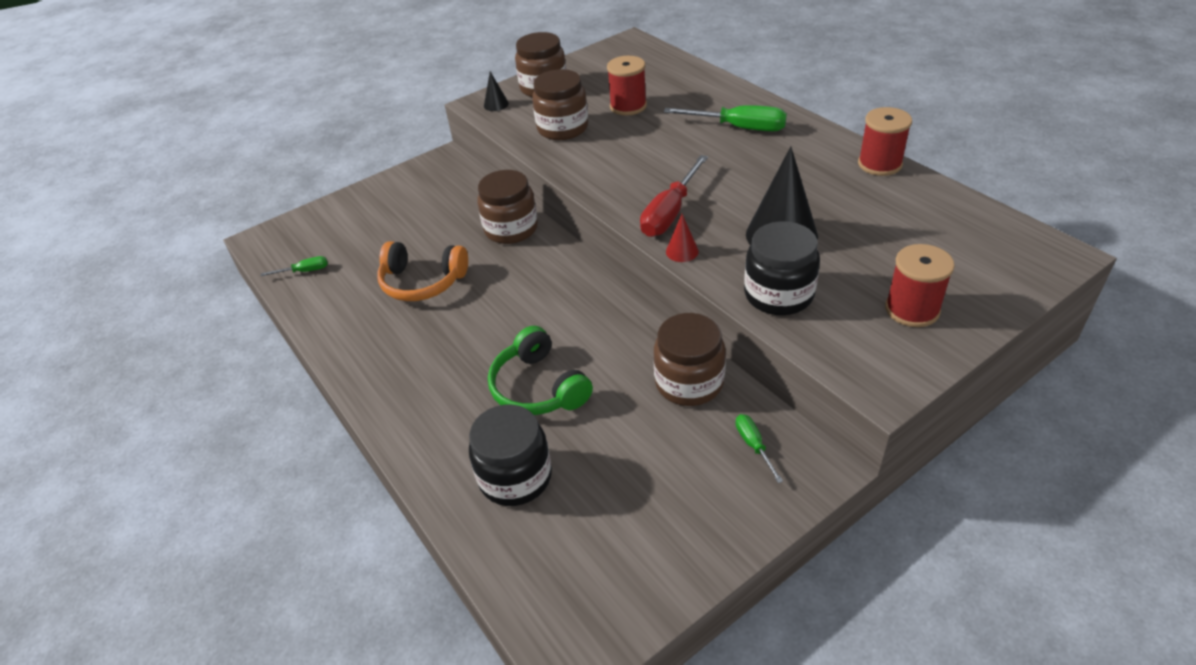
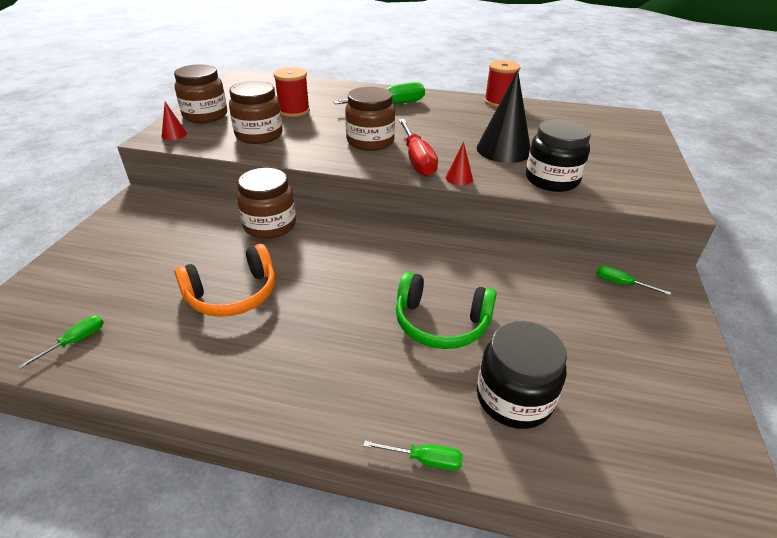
camera: 45 degrees left, 5 degrees down
black cone [484,72,509,111] -> red cone [162,101,187,140]
brown jar [654,313,726,406] -> brown jar moved to [345,87,395,151]
red spool [885,244,955,327] -> none
none -> green screwdriver [363,441,463,471]

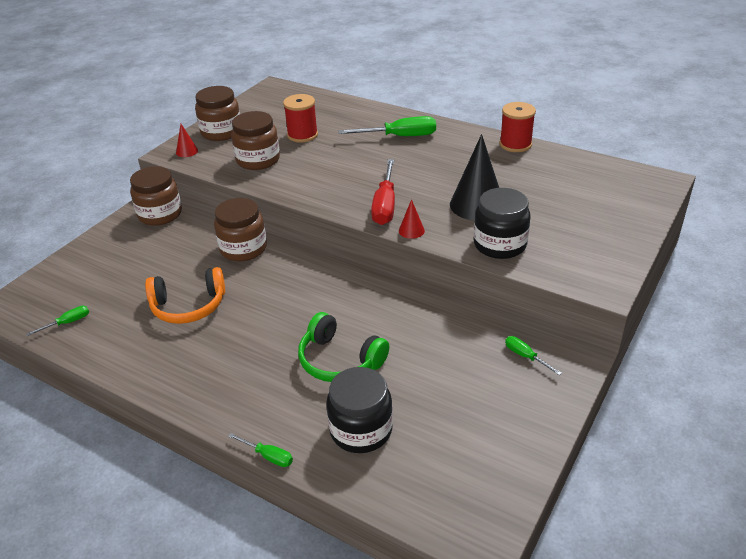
camera: 20 degrees right, 0 degrees up
brown jar [345,87,395,151] -> brown jar moved to [130,166,182,226]

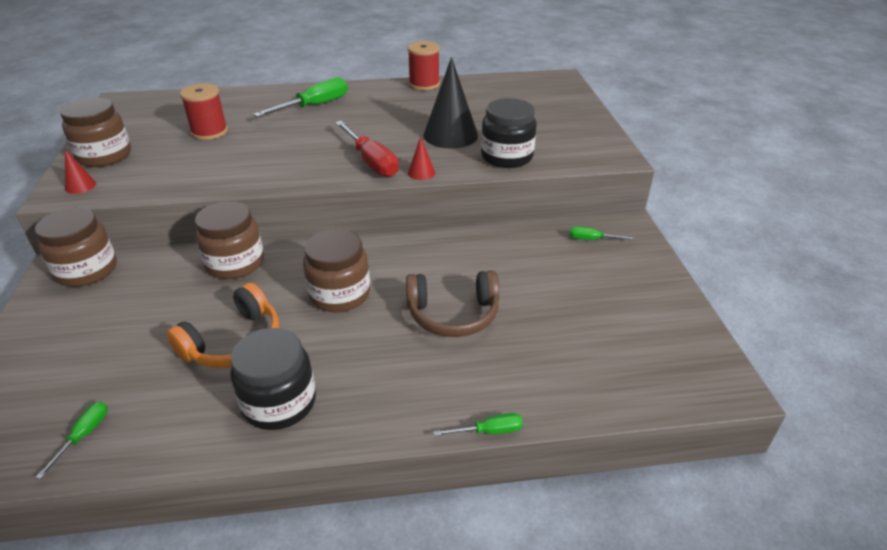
camera: 40 degrees left, 0 degrees up
brown jar [231,111,280,170] -> brown jar moved to [303,229,370,312]
green headphones [298,312,389,382] -> brown headphones [406,271,499,337]
black jar [326,367,393,453] -> black jar moved to [230,328,316,430]

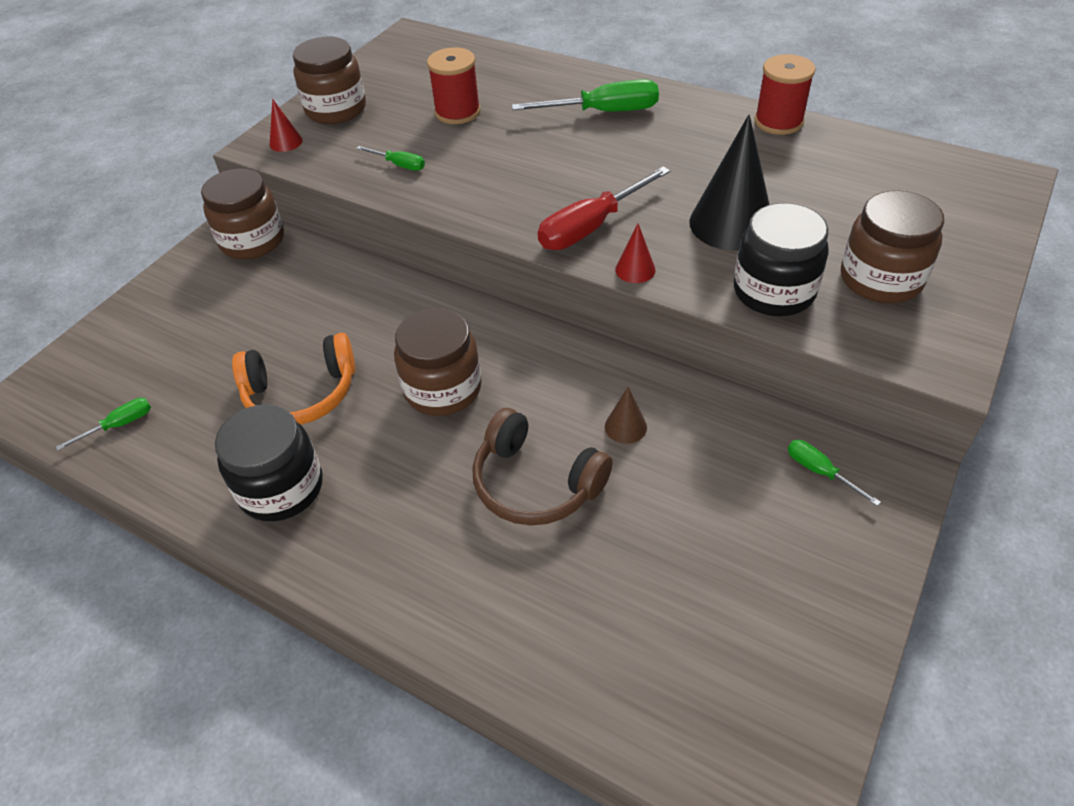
camera: 40 degrees right, 10 degrees up
brown jar [195,201,264,279] -> brown jar moved to [841,191,944,304]
red screwdriver [335,121,399,177] -> red screwdriver turned 45 degrees clockwise [538,166,670,250]
green screwdriver [433,413,523,436] -> green screwdriver moved to [356,146,425,171]
none -> brown cone [605,387,647,444]

